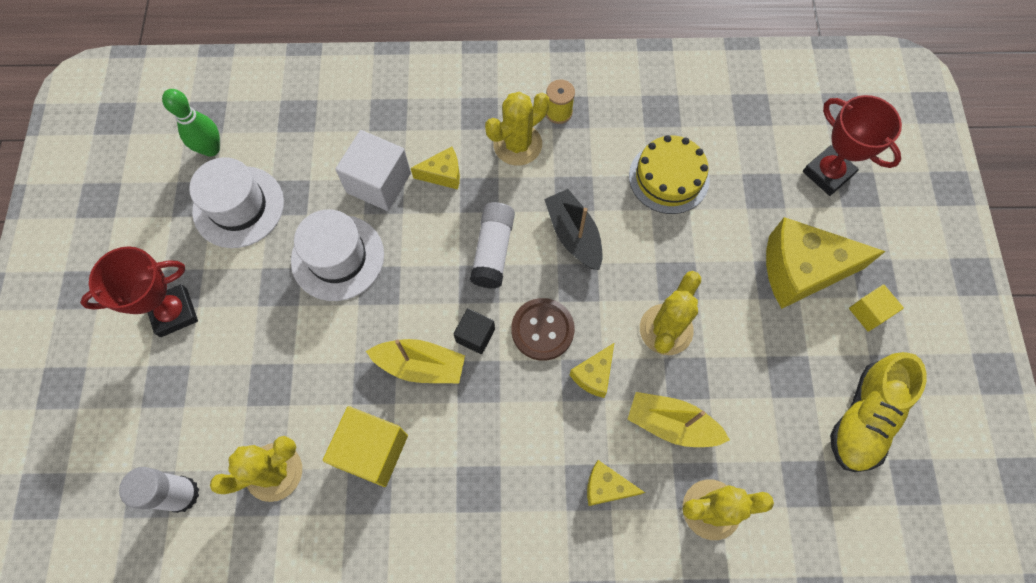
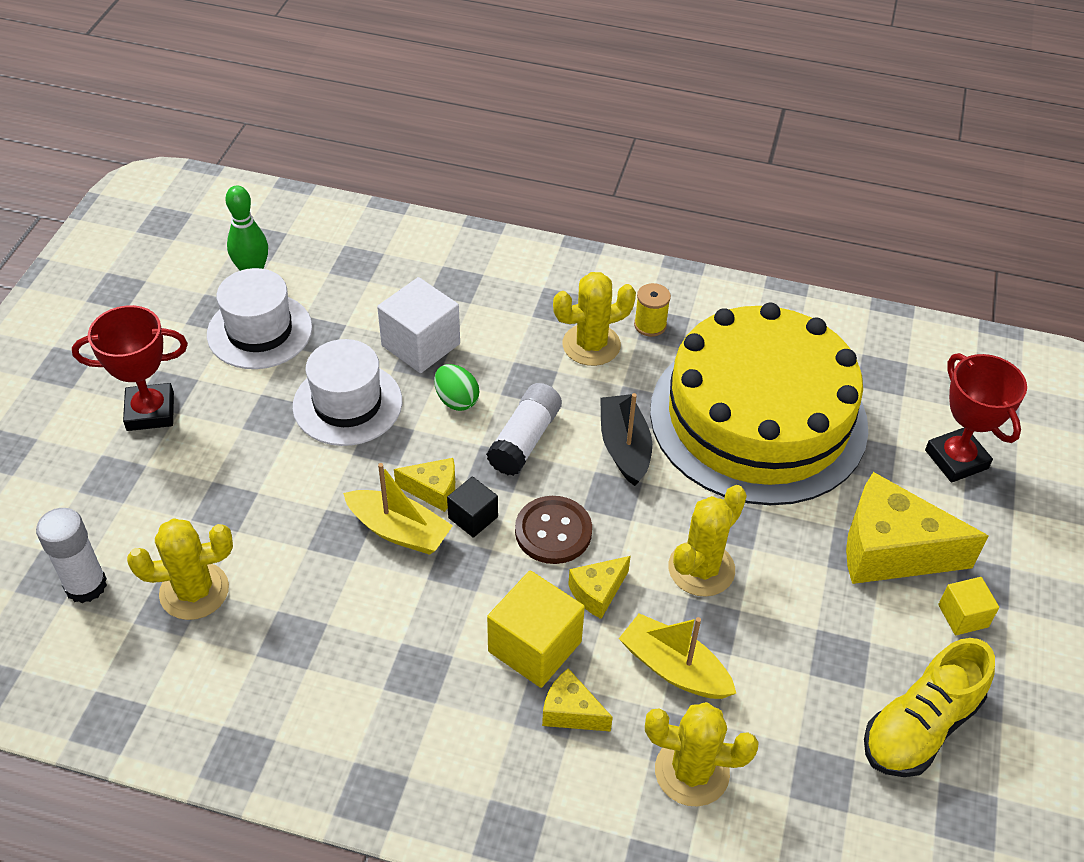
camera: 15 degrees right, 20 degrees down
yellow cube [323,406,408,487] -> yellow cube moved to [487,571,585,688]
yellow cheese [411,147,460,189] -> yellow cheese moved to [394,458,455,512]
yellow cake [629,135,710,214] -> yellow cake [650,303,868,505], size x2.20
none -> green egg [434,364,479,411]

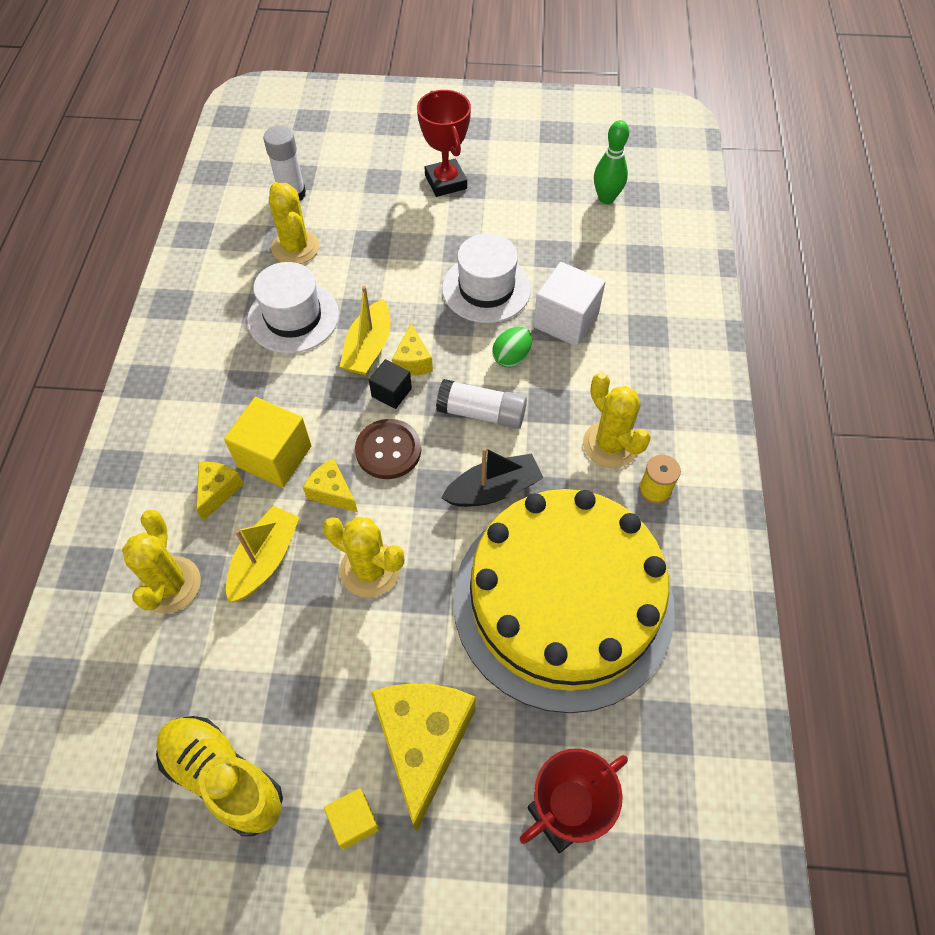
camera: 80 degrees right, 10 degrees up
white hat [207,268,312,369] -> white hat moved to [247,262,339,353]

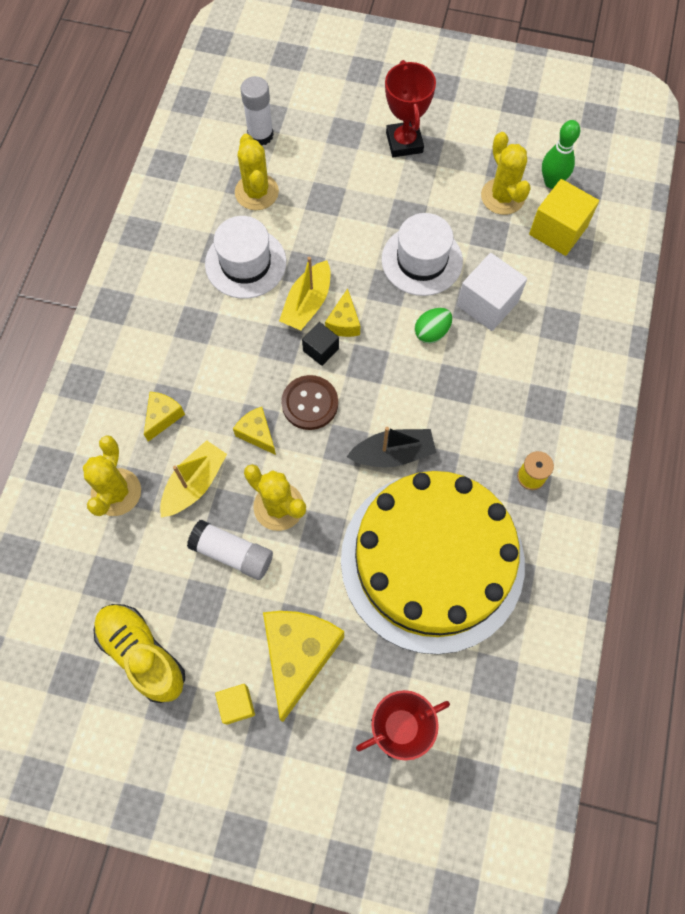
camera: 10 degrees right, 10 degrees up
yellow cube [224,397,312,488] -> yellow cube moved to [529,179,599,256]
white glue stick [436,379,527,429] -> white glue stick moved to [187,520,273,580]
yellow cactus [583,373,651,468] -> yellow cactus moved to [481,132,531,215]

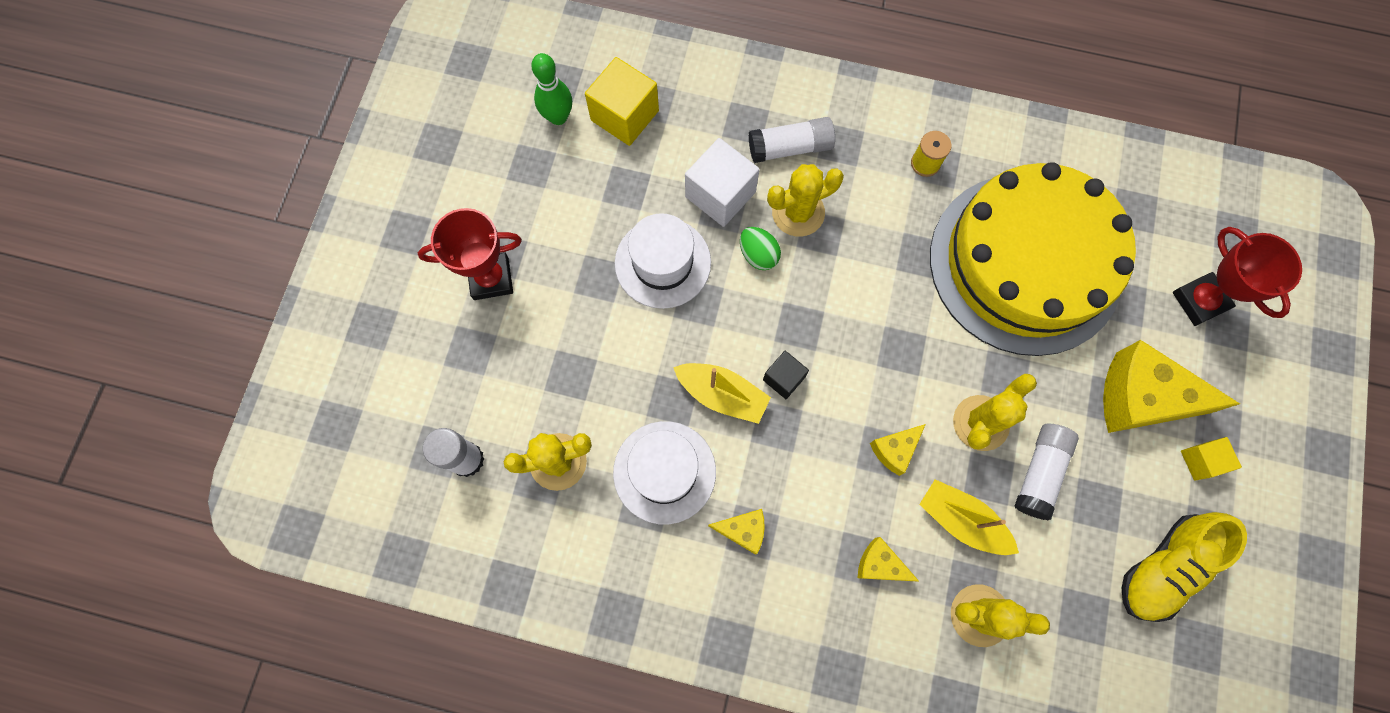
camera: 90 degrees left, 5 degrees up
brown button [281,375,338,430] -> none
yellow cheese [325,288,360,337] -> yellow cheese moved to [708,509,765,555]
black boat [347,427,436,468] -> none
yellow cactus [481,132,531,215] -> yellow cactus moved to [767,164,844,236]
none -> white glue stick [749,117,835,163]

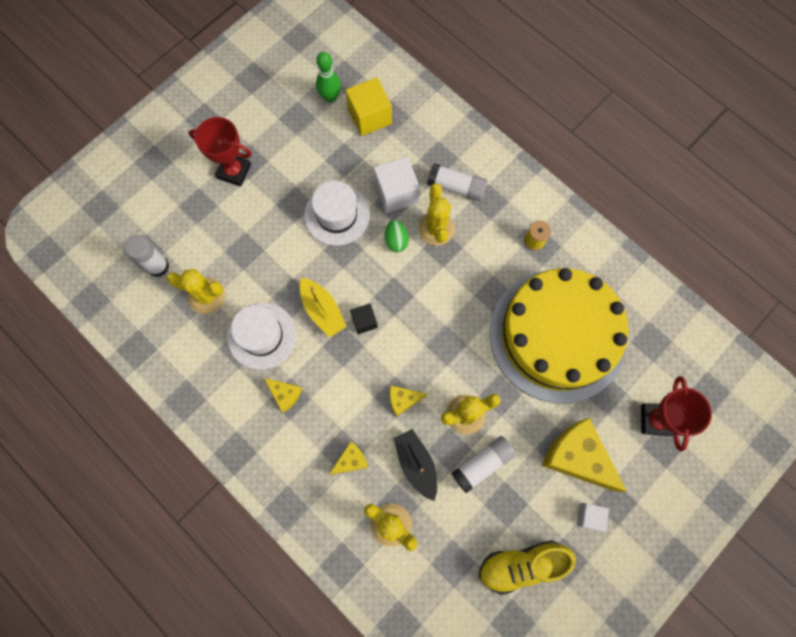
camera: 30 degrees right, 0 degrees up
yellow cactus [767,164,844,236] -> yellow cactus turned 75 degrees clockwise [418,183,455,246]
yellow cheese [858,537,919,581] -> yellow cheese turned 90 degrees clockwise [330,442,368,475]
yellow boat [919,479,1019,555] -> black boat [393,429,437,501]
yellow cube [1181,437,1242,481] -> white cube [577,503,609,532]

